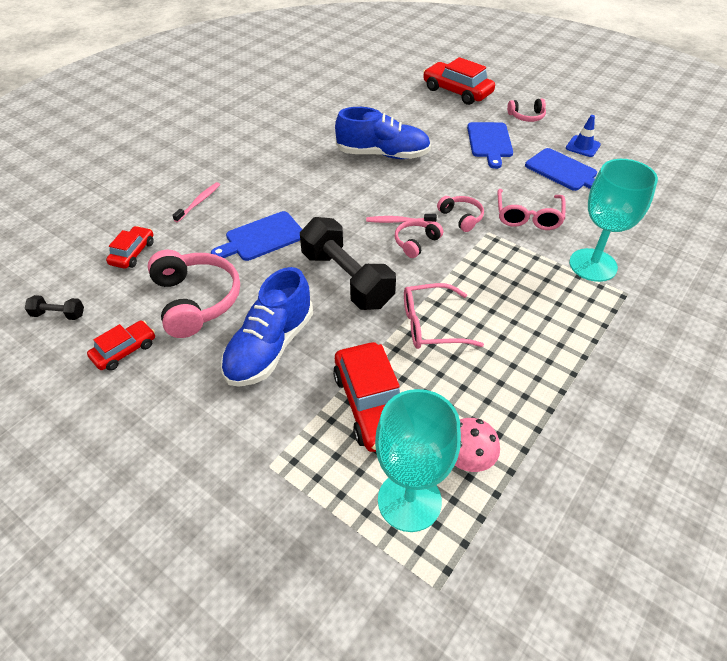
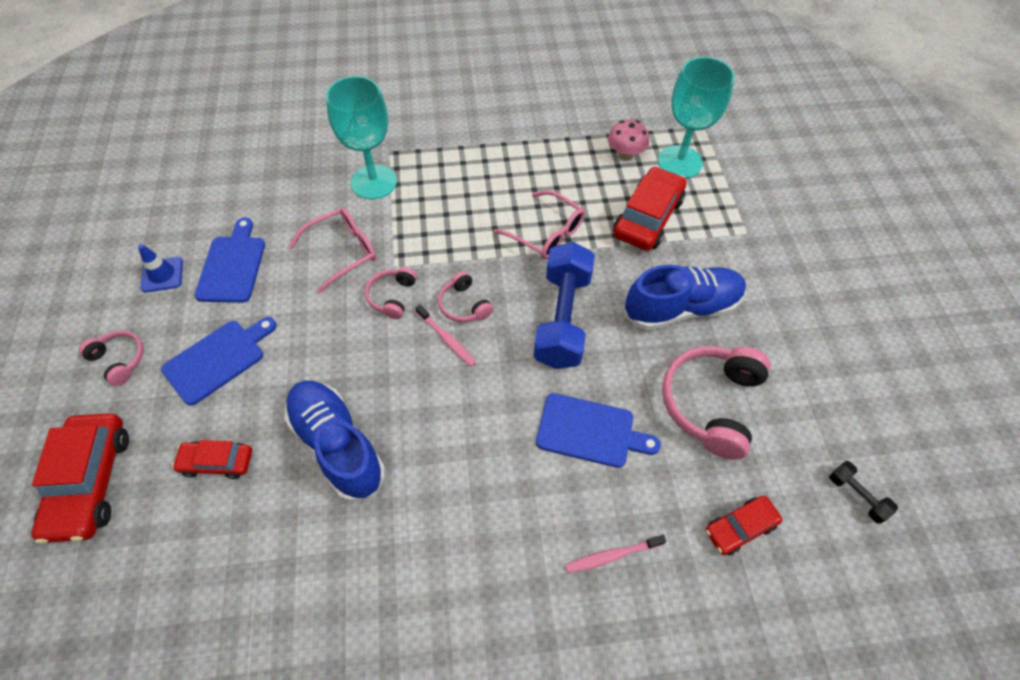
camera: 135 degrees left, 10 degrees up
red car [87,321,155,371] -> red car moved to [172,440,252,479]
black dumbbell [300,217,396,310] -> blue dumbbell [534,242,595,369]
pink headphones [395,220,443,258] -> pink headphones turned 60 degrees clockwise [438,271,493,322]

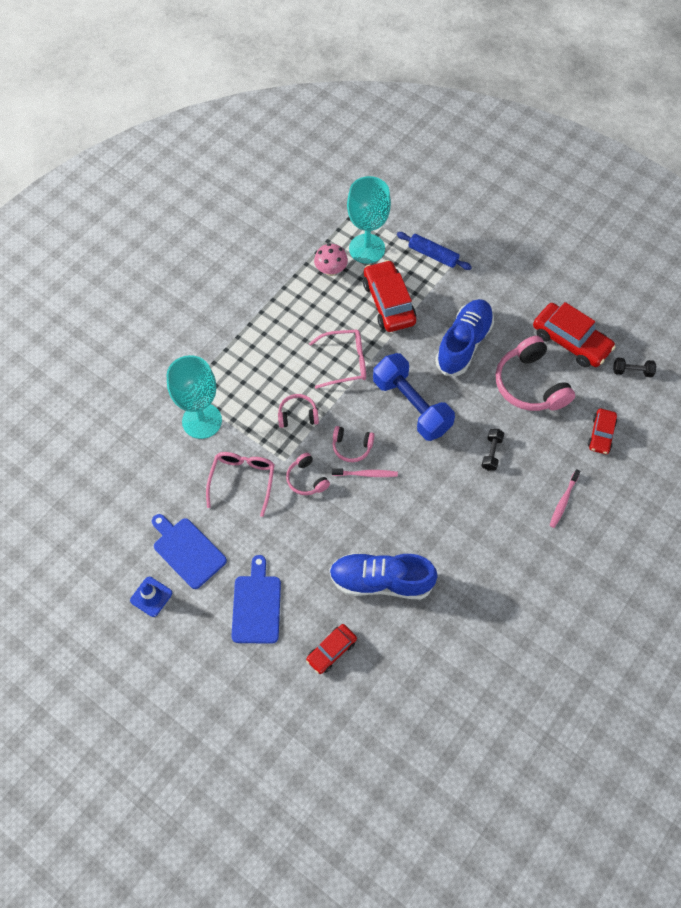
camera: 45 degrees left, 5 degrees up
red car [32,413,129,544] -> red car moved to [533,302,616,368]
pink headphones [79,331,144,386] -> pink headphones moved to [278,394,319,428]
blue cutting board [536,393,661,468] -> black dumbbell [481,429,504,471]
none -> blue rolling pin [397,232,472,270]

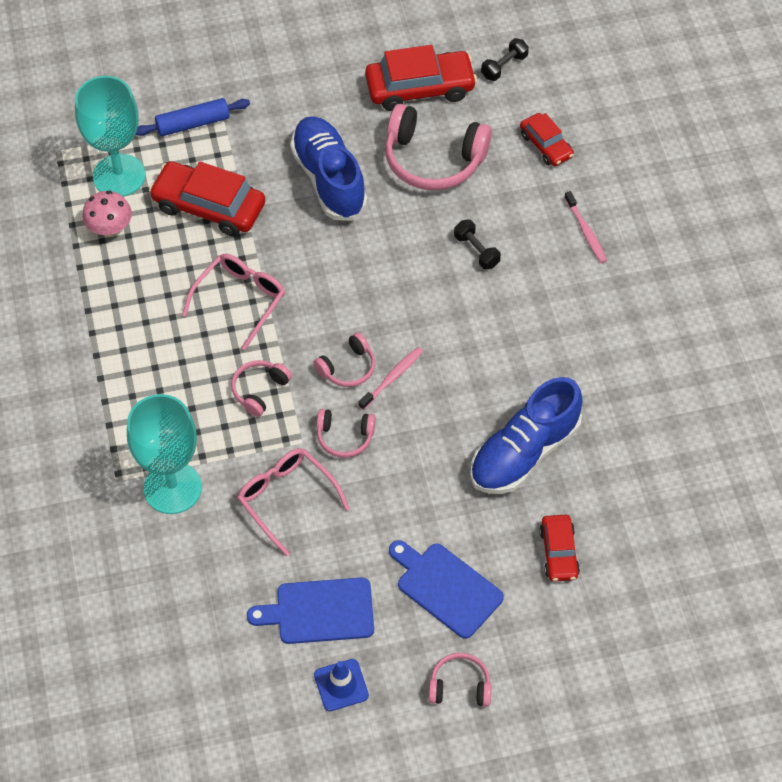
camera: 50 degrees left, 5 degrees down
blue dumbbell [373,353,455,441] -> none
none -> pink headphones [429,653,491,707]

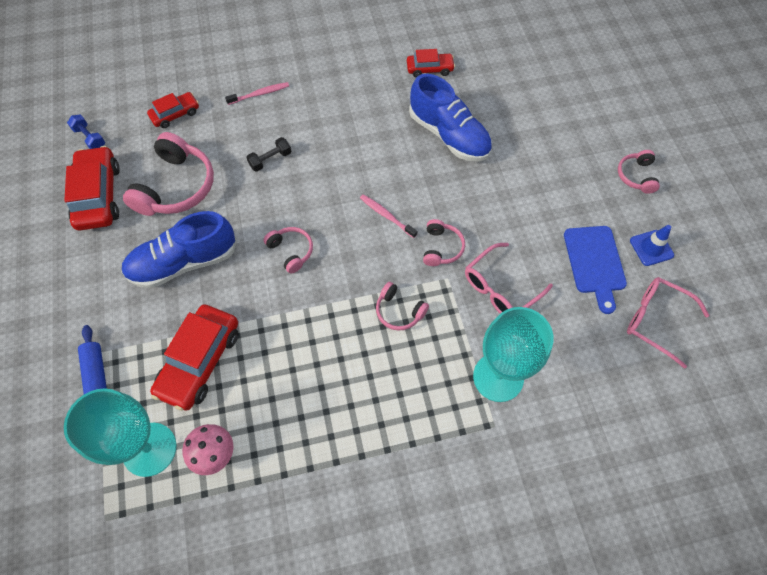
camera: 90 degrees left, 5 degrees up
pink glasses [182,254,285,350] -> pink glasses moved to [627,277,710,369]
pink headphones [314,332,375,387] -> pink headphones moved to [264,227,313,274]
blue cutting board [389,540,504,639] -> none
black dumbbell [481,38,529,81] -> blue dumbbell [67,114,105,149]
red car [539,515,580,582] -> red car moved to [407,49,455,78]

